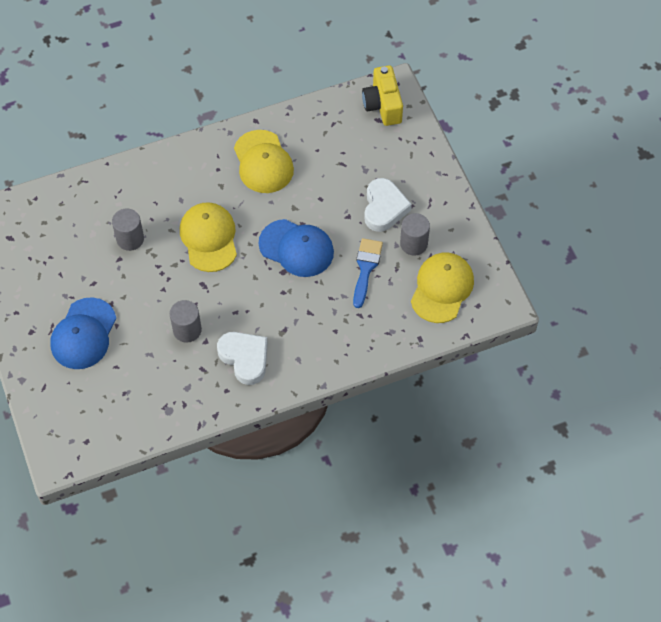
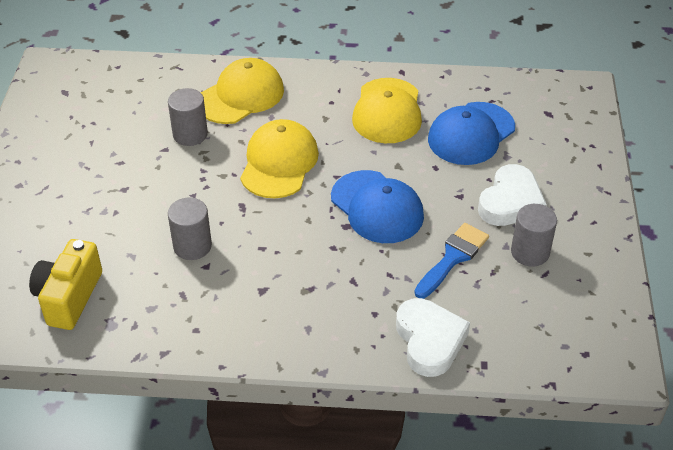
camera: 25 degrees right, 15 degrees down
blue cap [50,297,116,369] -> blue cap moved to [428,102,515,165]
white heart [217,332,268,385] -> white heart moved to [396,298,470,377]
yellow camera [362,66,403,126] -> yellow camera moved to [29,239,102,330]
yellow cap [411,253,474,323] -> yellow cap moved to [201,58,284,124]

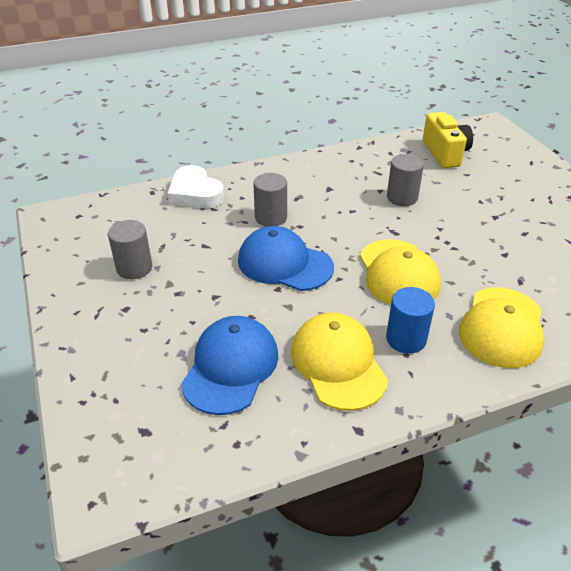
camera: 155 degrees right, 5 degrees down
grey cylinder [168,88,208,146] -> grey cylinder moved to [253,173,287,227]
blue brush [414,223,489,299] -> none
white heart [478,164,547,226] -> none
none -> blue cylinder [386,287,435,354]

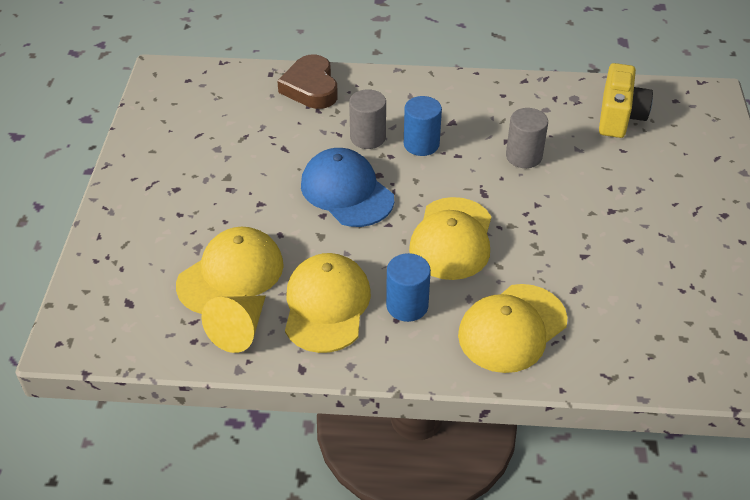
camera: 25 degrees right, 5 degrees up
grey cylinder [108,220,152,279] -> none
white heart [168,165,224,208] -> brown heart [277,54,338,109]
blue cap [181,316,278,415] -> yellow cap [176,227,284,314]
none -> yellow cone [201,295,266,353]
none -> blue cylinder [404,96,442,156]

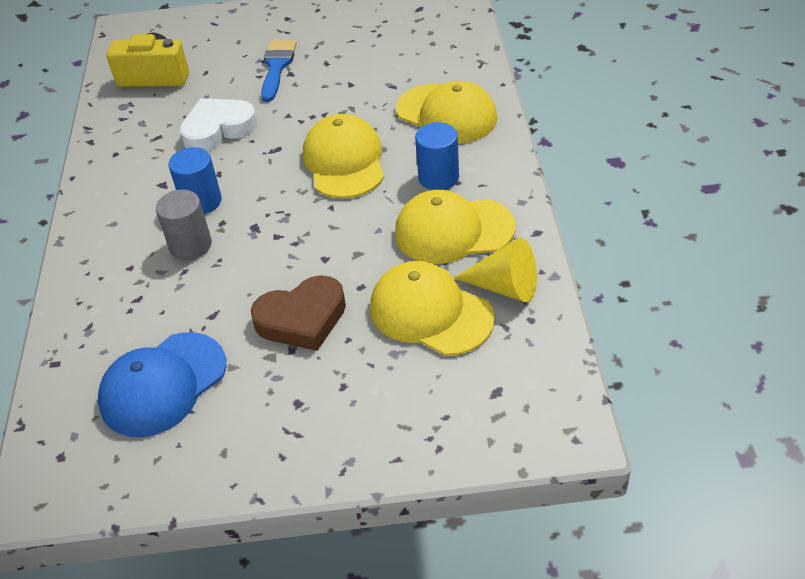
camera: 95 degrees left, 0 degrees up
brown heart [277,54,338,109] -> brown heart moved to [251,275,346,351]
blue cap [301,148,394,227] -> blue cap moved to [98,332,226,437]
yellow cap [409,197,491,280] -> yellow cap turned 105 degrees counterclockwise [303,114,384,198]
grey cylinder [506,108,548,168] -> white heart [179,98,257,152]
none -> blue brush [261,40,297,102]

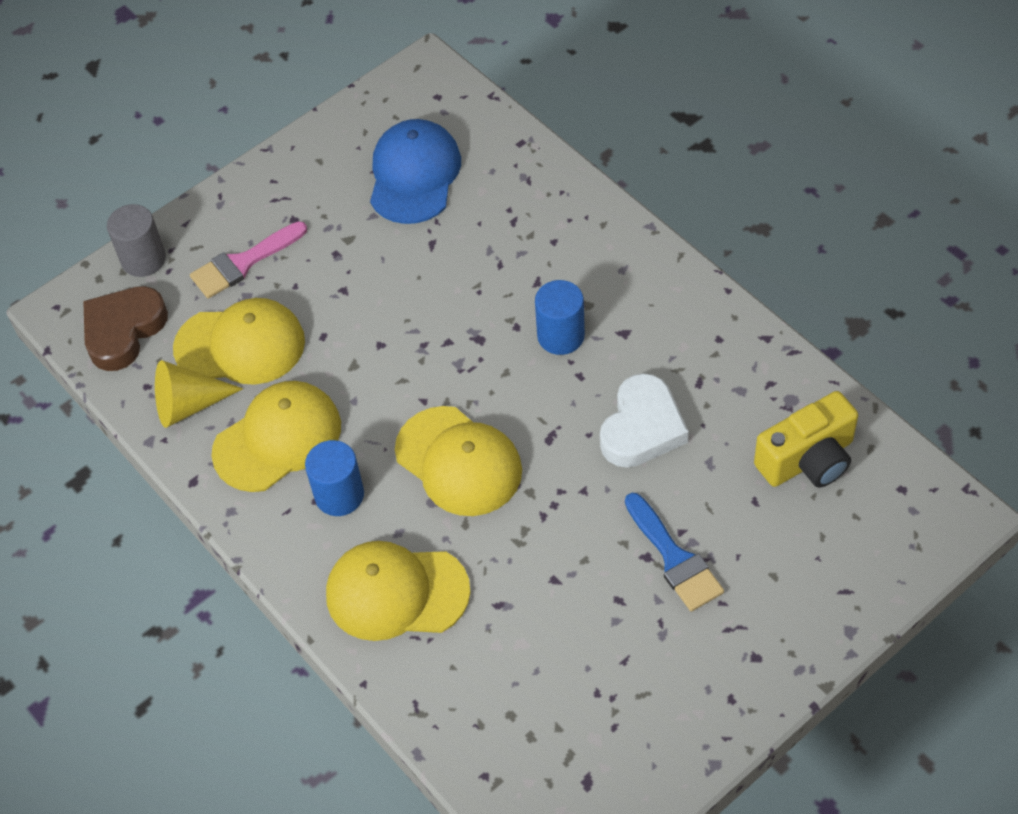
camera: 145 degrees right, 10 degrees up
grey cylinder [156,190,212,260] -> grey cylinder moved to [107,204,166,277]
brown heart [251,275,346,351] -> brown heart moved to [83,286,168,371]
none -> pink brush [190,221,307,298]

